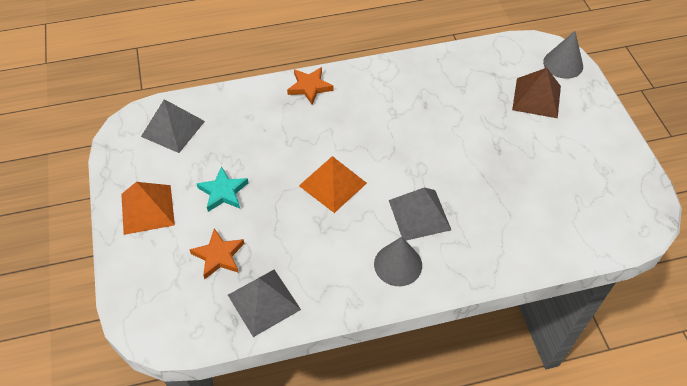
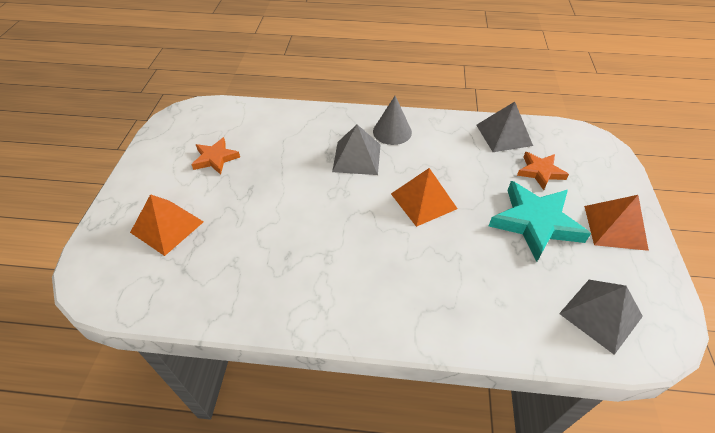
camera: 160 degrees left, 5 degrees down
turquoise star [196,166,249,212] -> turquoise star [489,181,591,262], size x1.75
orange star [287,67,334,105] -> orange star moved to [191,137,240,175]
brown pyramid [512,68,561,118] -> orange pyramid [130,194,204,256]
grey cone [543,31,583,79] -> none

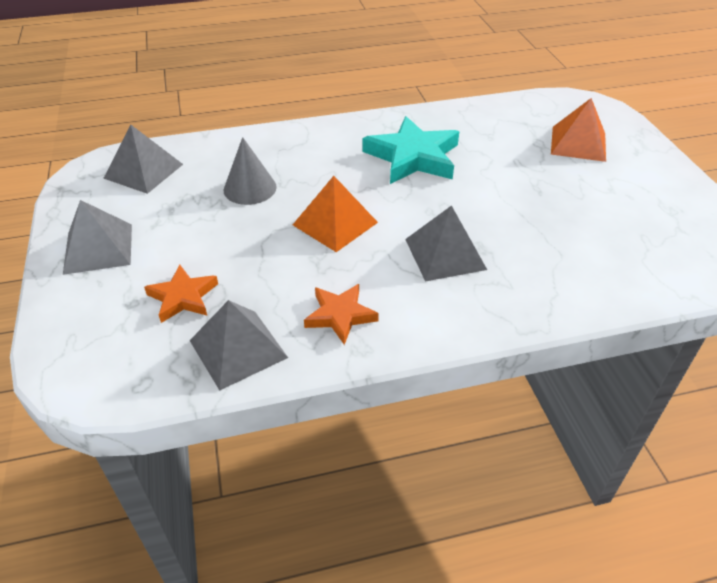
camera: 160 degrees right, 5 degrees down
orange star [191,137,240,175] -> orange star moved to [304,284,379,345]
grey cone [373,96,412,145] -> grey cone moved to [224,137,277,205]
turquoise star [489,181,591,262] -> turquoise star moved to [363,116,459,184]
orange pyramid [584,195,649,251] -> grey pyramid [63,200,132,275]

